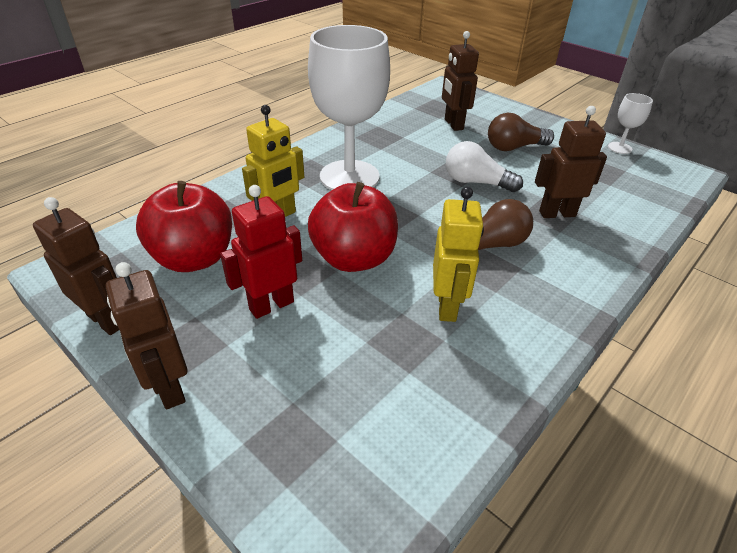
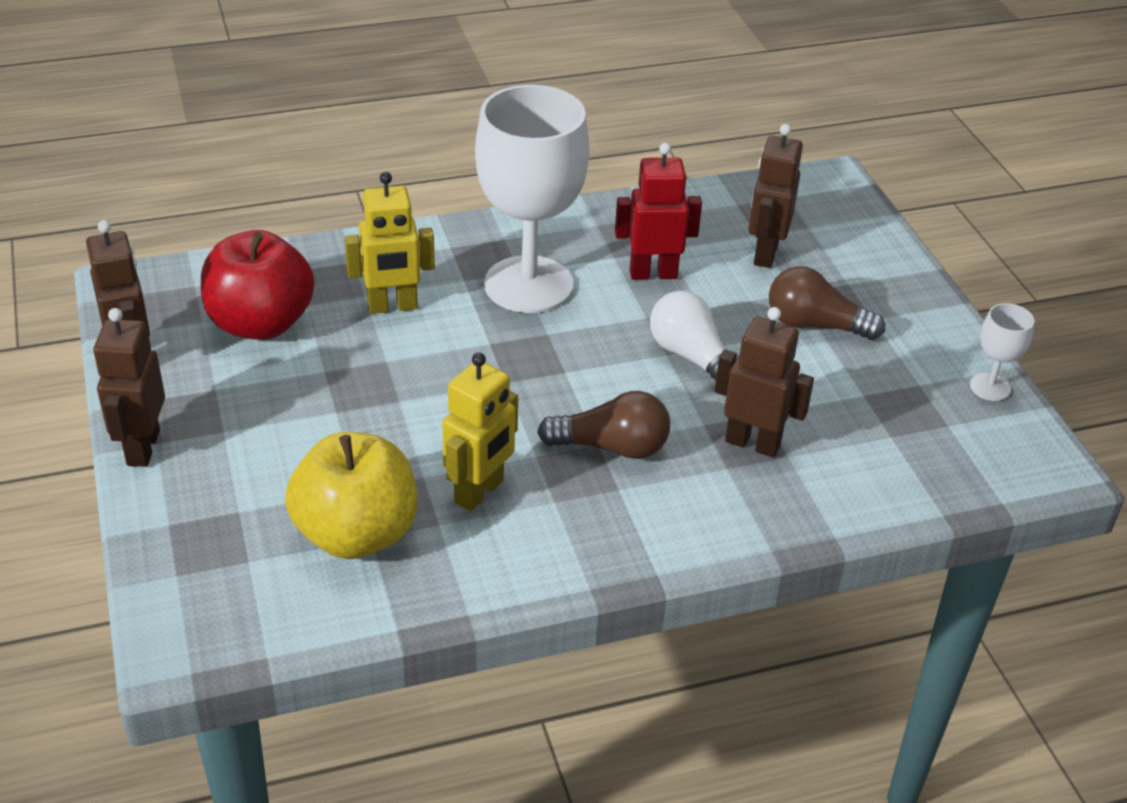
camera: 30 degrees right, 0 degrees up
red robot [220,185,302,319] -> red robot moved to [615,143,702,280]
red apple [308,182,398,272] -> none
none -> yellow apple [285,432,417,559]

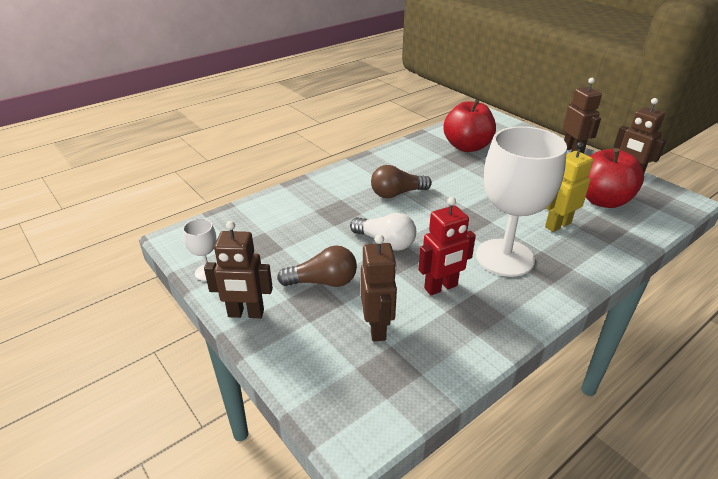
camera: 160 degrees right, 5 degrees down
yellow apple [285,432,417,559] -> red apple [443,99,496,152]
yellow robot [442,352,518,511] -> none
brown robot [715,307,814,458] -> brown robot moved to [204,221,273,318]

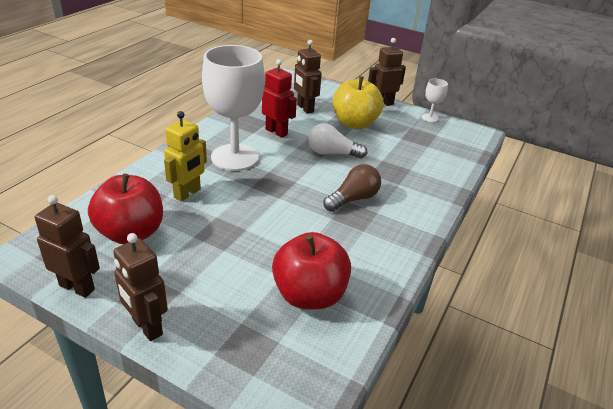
camera: 155 degrees right, 0 degrees up
brown light bulb [277,245,357,287] -> yellow apple [333,76,383,129]
red robot [418,197,476,295] -> red robot turned 90 degrees clockwise [262,59,297,138]

